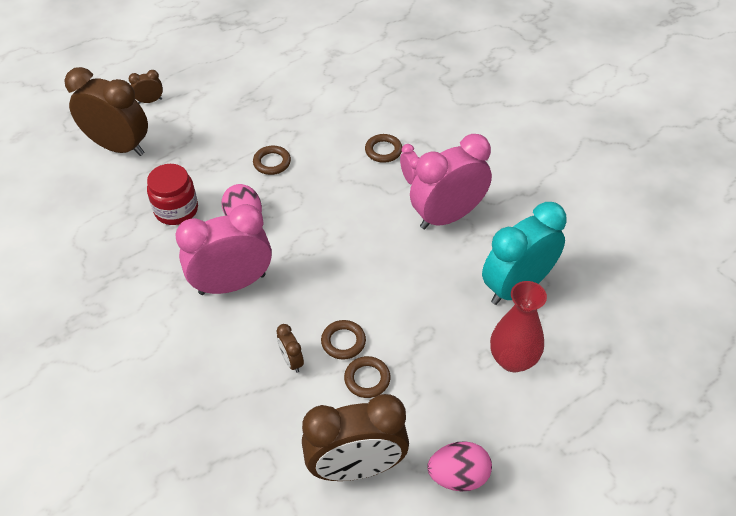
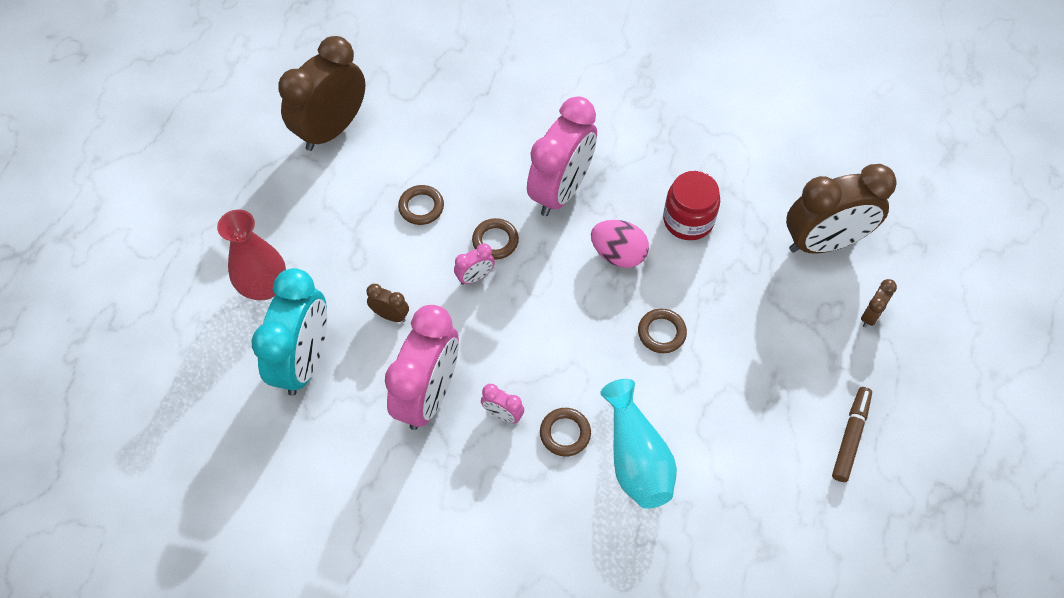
camera: 140 degrees right, 10 degrees up
brown clock [277,324,304,373] -> brown clock moved to [367,284,409,322]
brown ring [344,356,391,398] -> brown ring moved to [472,218,519,260]
pink egg [427,441,492,491] -> none
none -> pink clock [454,243,495,285]
none -> turquoise vase [601,379,677,509]
none -> brown marker [832,387,872,482]

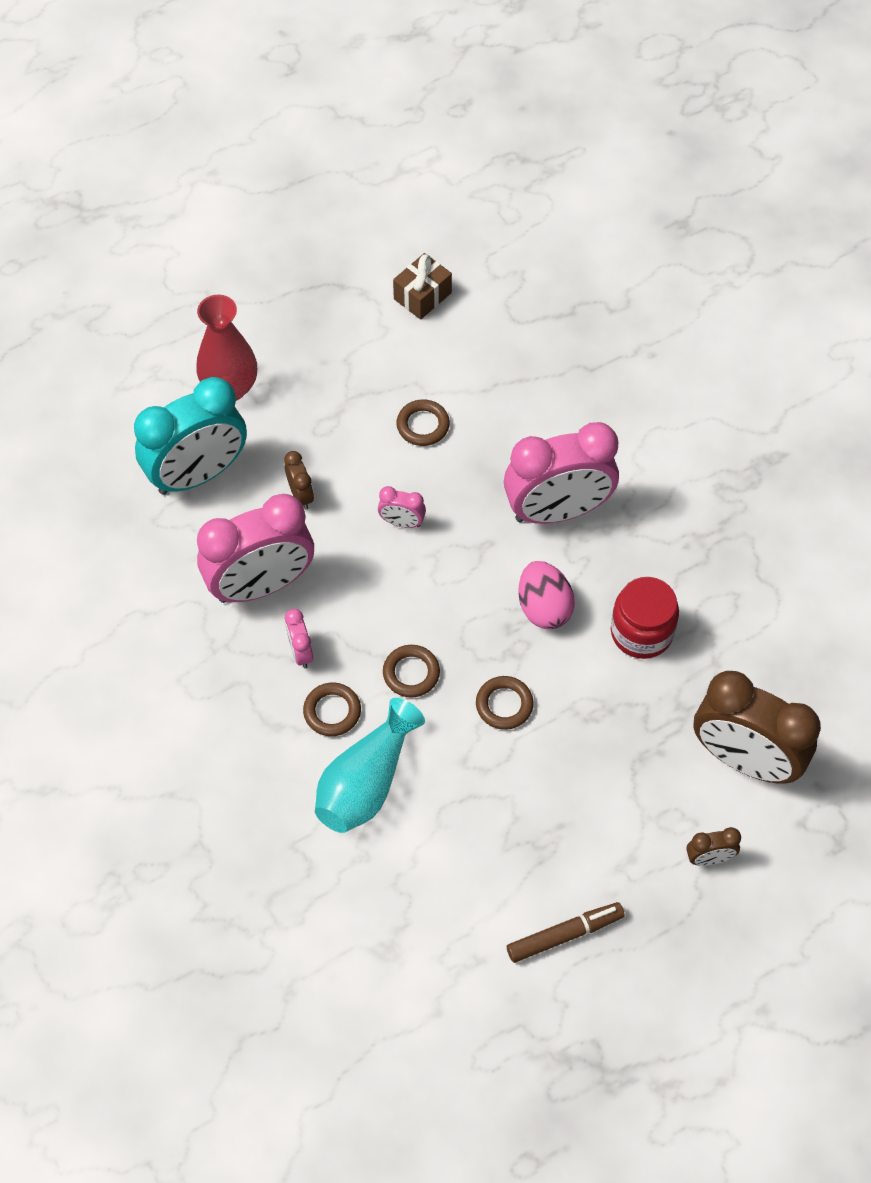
camera: 45 degrees right, 0 degrees up
brown clock [278,36,365,151] -> brown gift [393,253,452,320]
brown ring [472,218,519,260] -> brown ring moved to [383,645,440,698]

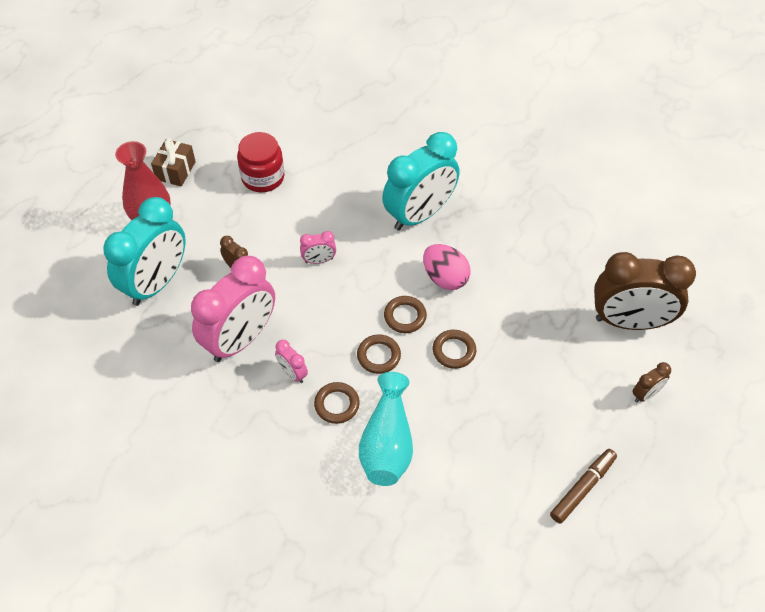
camera: 25 degrees left, 5 degrees down
brown gift [393,253,452,320] -> brown gift moved to [151,138,196,186]
brown ring [396,399,450,446] -> brown ring moved to [384,296,427,333]
pink clock [504,422,619,524] -> turquoise clock [382,132,460,231]
red jar [611,577,679,659] -> red jar moved to [237,132,284,192]

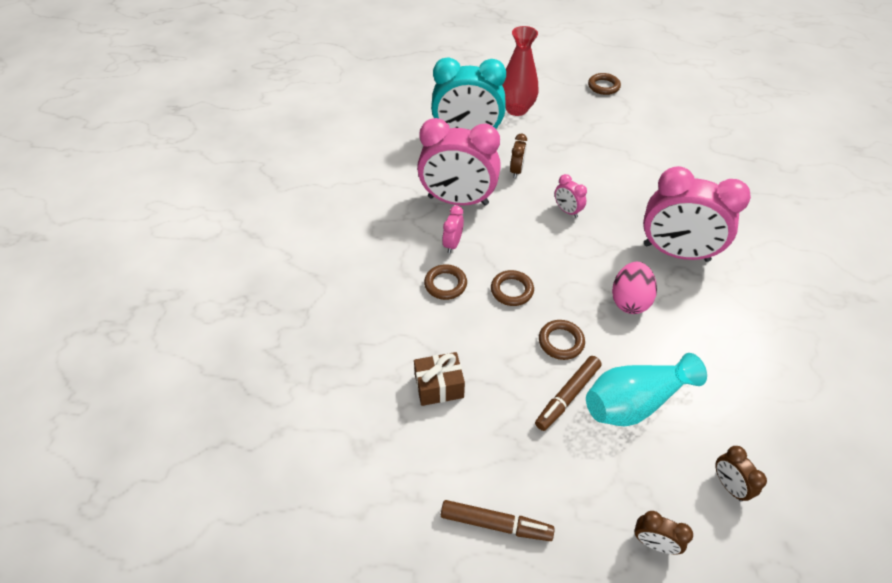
camera: 60 degrees right, 5 degrees down
brown gift [151,138,196,186] -> brown gift moved to [414,352,465,406]
red jar [237,132,284,192] -> none
turquoise vase [359,372,413,486] -> turquoise vase moved to [586,353,707,426]
turquoise clock [382,132,460,231] -> pink clock [643,166,751,262]
brown ring [384,296,427,333] -> brown ring moved to [588,73,621,95]
brown clock [594,252,696,330] -> brown clock [715,446,767,502], size x0.42
none -> brown marker [535,356,602,431]

